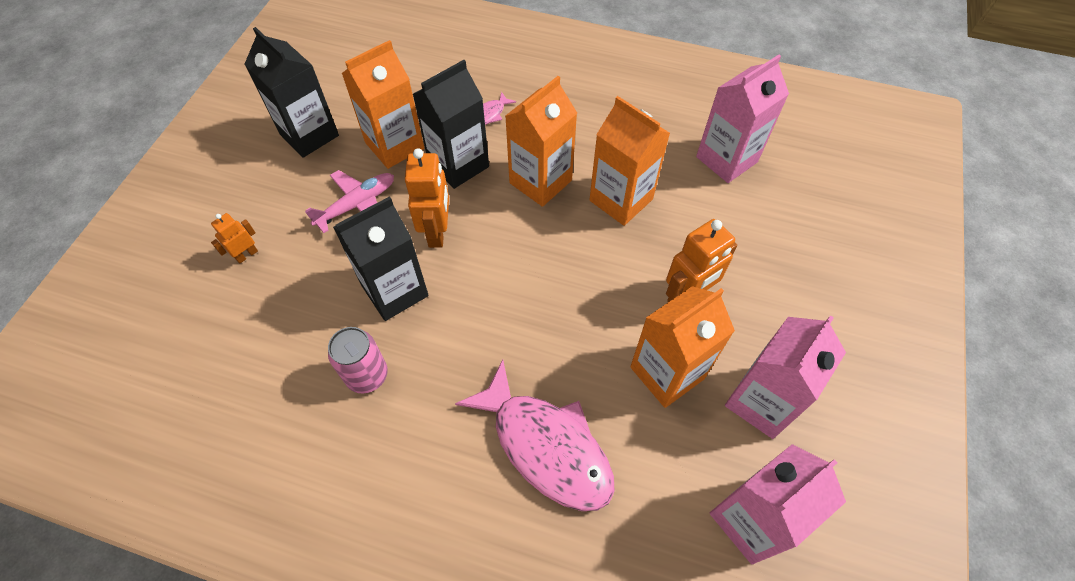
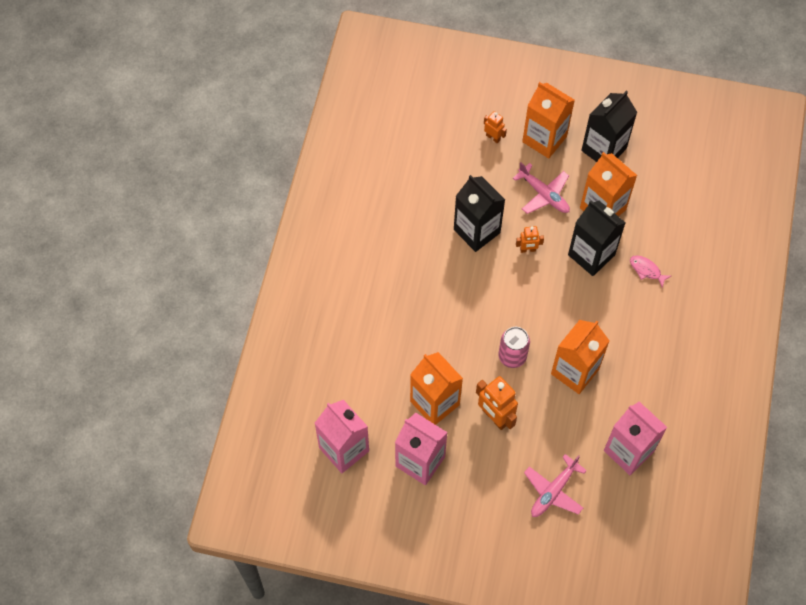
camera: 85 degrees right, 5 degrees up
pink can [328,327,388,393] -> pink can moved to [498,327,530,368]
orange robot [405,148,449,248] -> orange robot [516,226,544,253], size x0.56
pink fish [455,360,615,511] -> none
orange carton [506,76,577,207] -> orange carton moved to [522,82,575,159]
none -> pink plane [524,454,587,517]

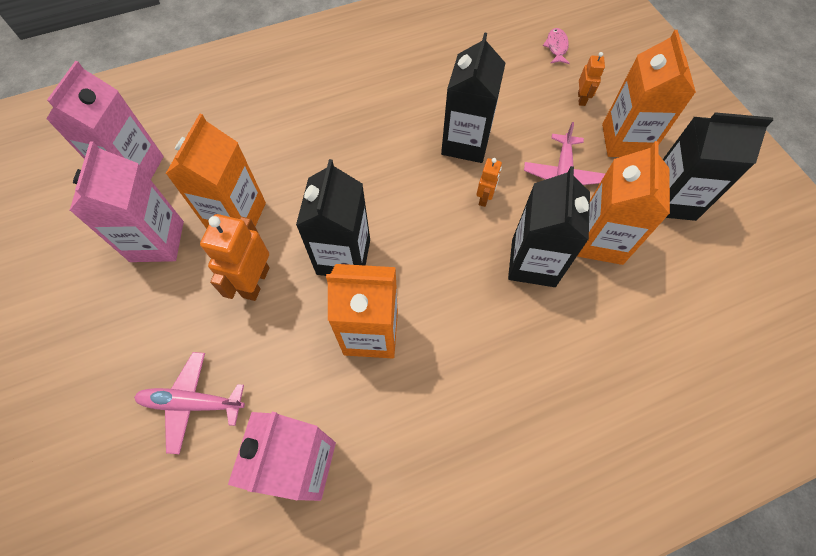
camera: 55 degrees right, 0 degrees up
pink can [498,327,530,368] -> black carton [296,159,370,276]
orange robot [516,226,544,253] -> orange robot turned 120 degrees counterclockwise [476,158,502,207]
pink fish [630,255,671,288] -> pink fish moved to [543,28,570,64]

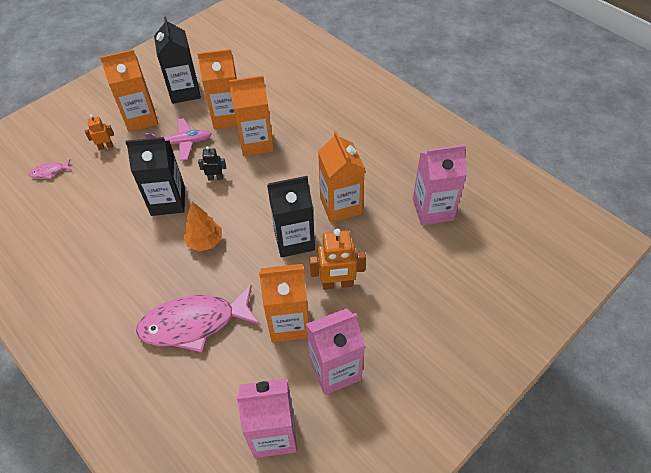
camera: 110 degrees left, 10 degrees down
pink plane [134,352,245,454] -> none
orange robot [476,158,502,207] -> black robot [198,146,226,180]
black carton [508,166,590,287] -> orange carton [229,75,274,156]
none -> pink fish [136,285,260,353]
none -> orange tree [183,202,222,251]

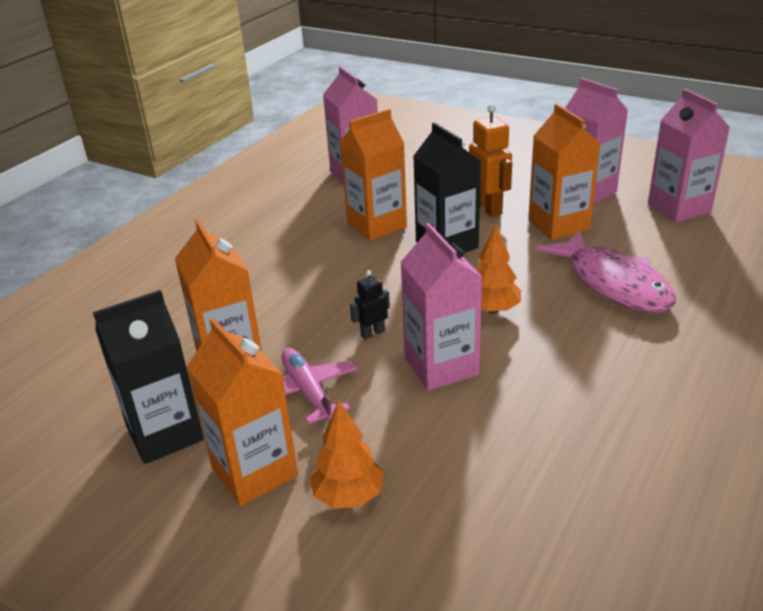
camera: 105 degrees left, 20 degrees down
pink fish [29,159,71,179] -> none
orange robot [85,115,114,150] -> orange tree [310,400,384,509]
black carton [125,137,185,216] -> pink carton [400,223,482,391]
black robot [198,146,226,180] -> black robot turned 75 degrees clockwise [350,270,390,340]
orange carton [229,75,274,156] -> none

